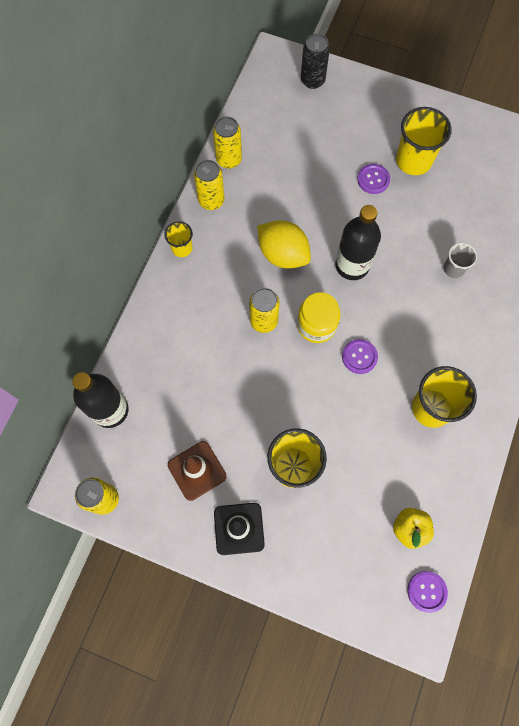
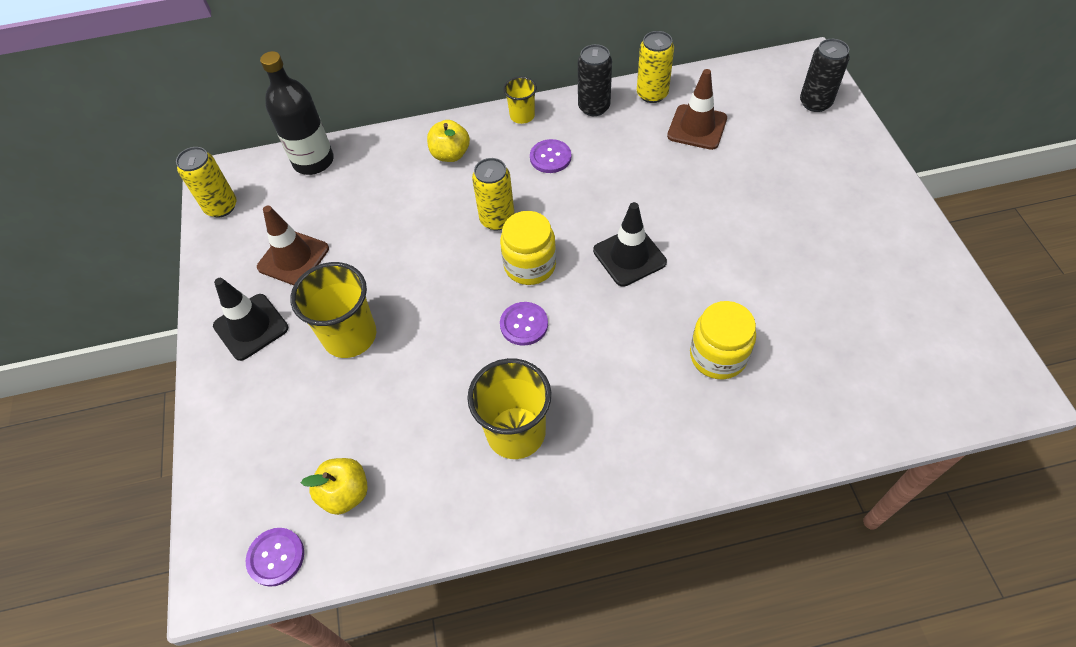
camera: 60 degrees right, 15 degrees down
yellow can [194,160,225,210] -> black can [578,44,612,116]
yellow lemon [257,220,311,269] -> none
black bottle [335,205,381,280] -> black traffic cone [593,202,667,287]
purple button [357,164,390,194] -> purple button moved to [530,139,571,173]
yellow cup [396,107,452,175] -> none
grey cup [444,243,477,278] -> yellow jar [690,301,756,379]
none -> yellow apple [427,120,470,162]
none -> brown traffic cone [667,69,727,150]

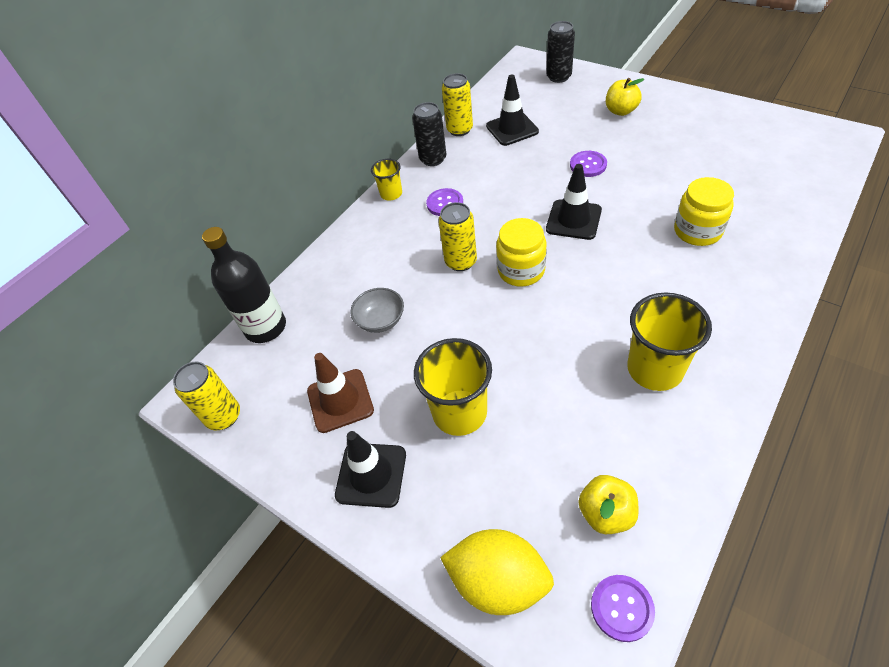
camera: 40 degrees left, 5 degrees down
yellow apple [427,120,470,162] -> yellow apple moved to [606,78,644,116]
purple button [500,302,548,346] -> purple button moved to [570,151,607,177]
brown traffic cone [667,69,727,150] -> black traffic cone [486,75,539,146]
none -> grey bowl [351,288,404,333]
none -> yellow lemon [440,529,554,615]

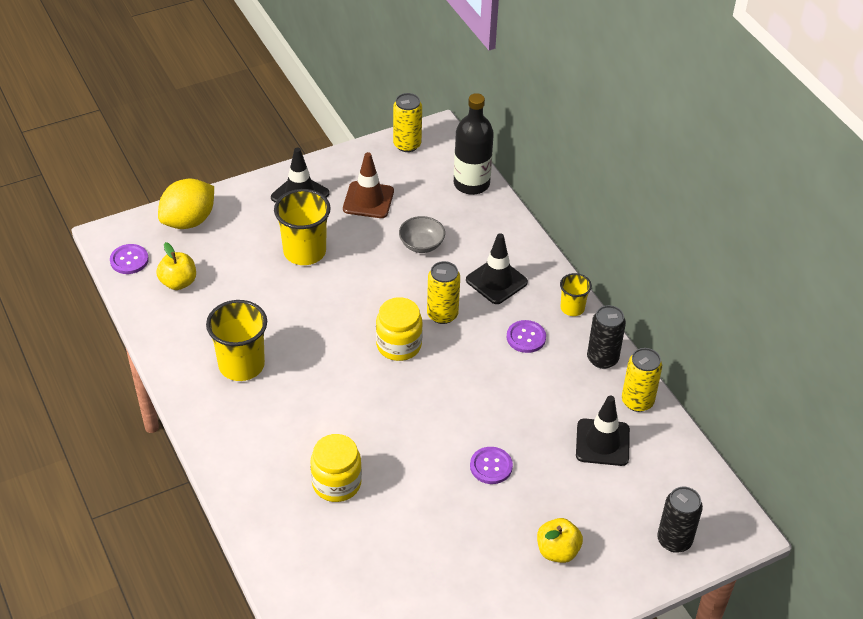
camera: 110 degrees right, 5 degrees down
black traffic cone [546,164,602,240] -> black traffic cone moved to [466,233,528,304]

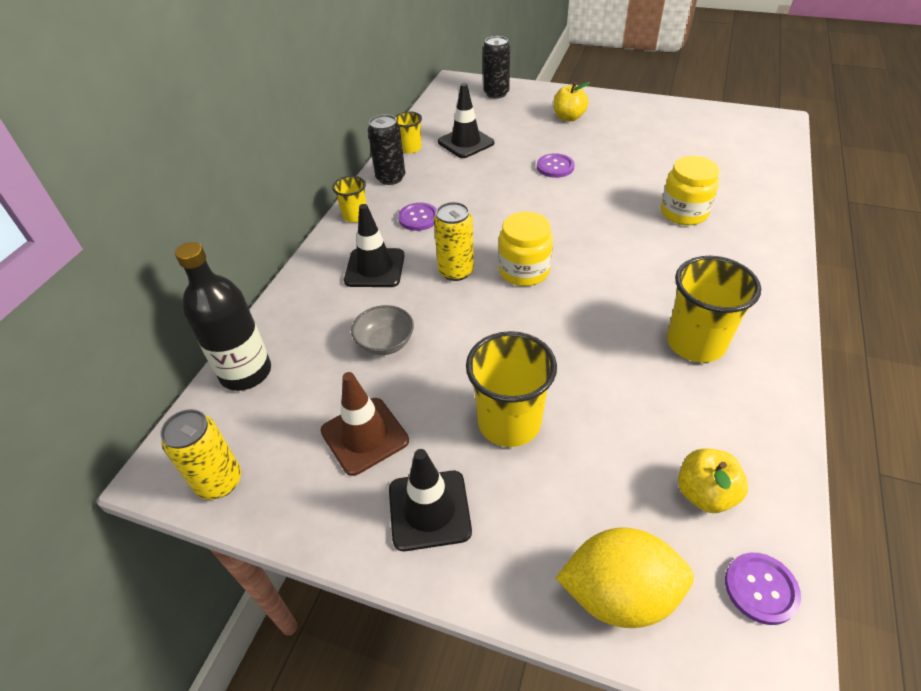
camera: 130 degrees left, 0 degrees up
yellow can [622,348,662,412] -> yellow cup [394,111,422,153]

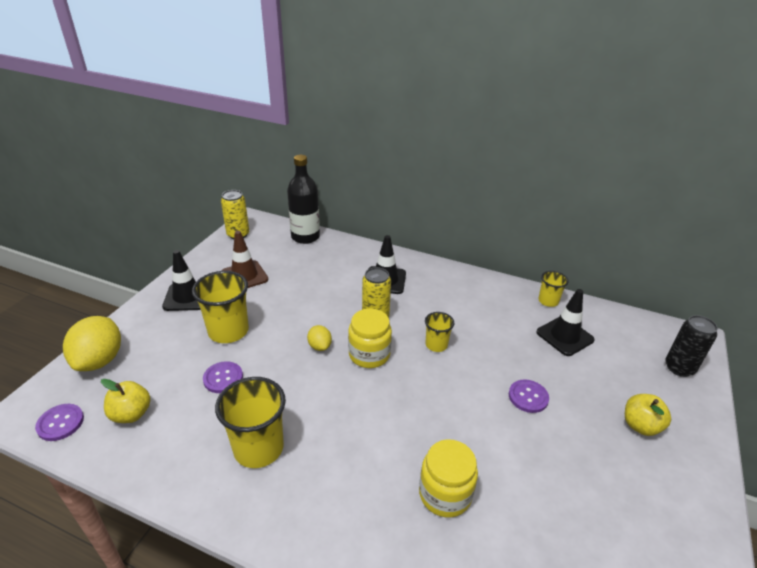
camera: 90 degrees right, 10 degrees down
yellow cup [332,176,366,222] -> yellow cup moved to [425,312,454,352]
grey bowl [351,305,414,355] -> none
black can [368,114,405,185] -> none
purple button [398,203,437,231] -> purple button moved to [203,361,243,393]
none -> yellow lemon [307,325,332,351]

